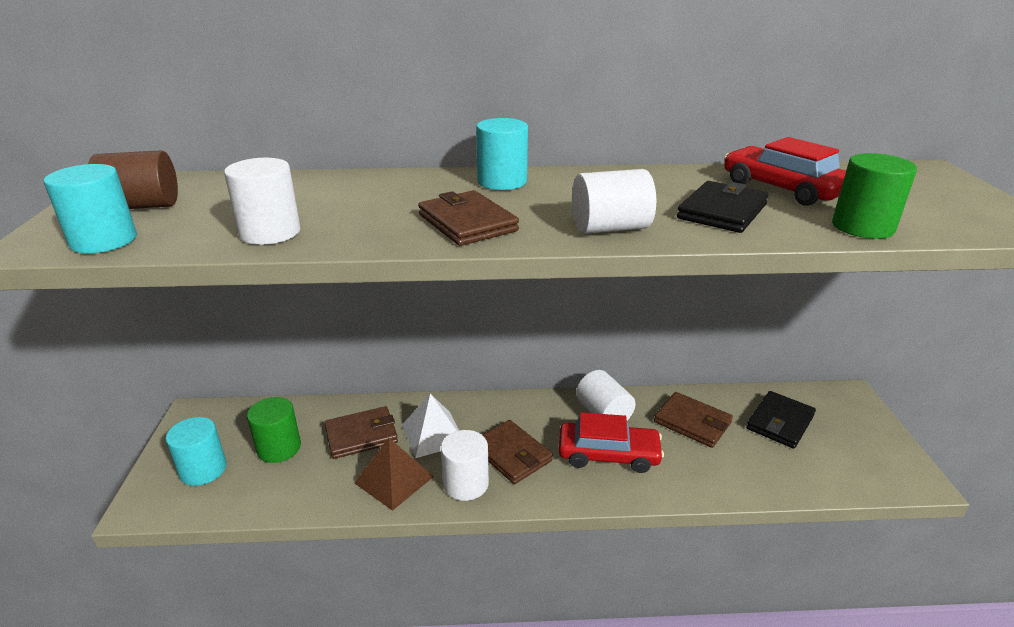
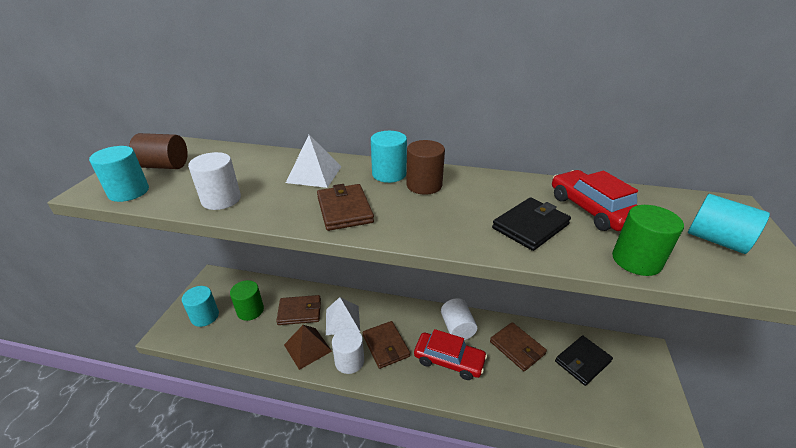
camera: 15 degrees right, 5 degrees up
white cylinder [572,169,656,234] -> none
none -> white pyramid [286,135,342,188]
none -> brown cylinder [406,140,445,195]
none -> turquoise cylinder [688,194,770,254]

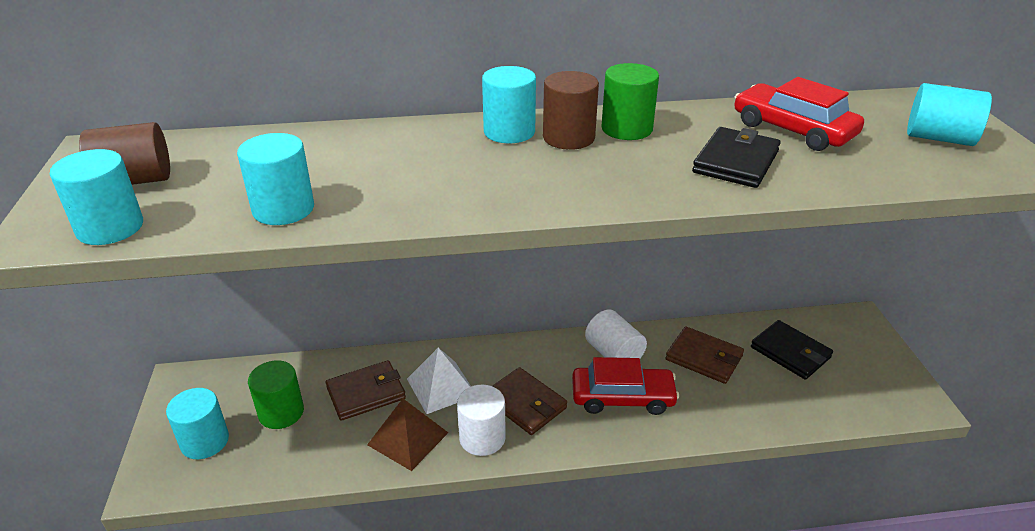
camera: 20 degrees left, 0 degrees up
white cylinder [188,152,241,210] -> turquoise cylinder [237,133,314,225]
white pyramid [286,135,342,188] -> none
brown wallet [317,184,374,231] -> none
black wallet [555,335,613,386] -> black wallet turned 75 degrees counterclockwise [751,320,833,380]
green cylinder [612,205,684,276] -> green cylinder moved to [601,63,659,140]

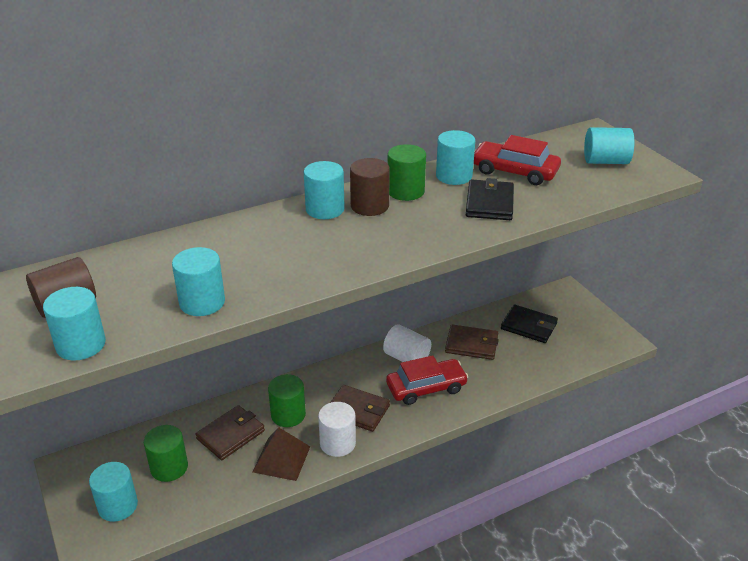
camera: 20 degrees left, 0 degrees up
white pyramid [407,348,471,414] -> green cylinder [268,374,306,427]
none -> turquoise cylinder [436,130,475,185]

